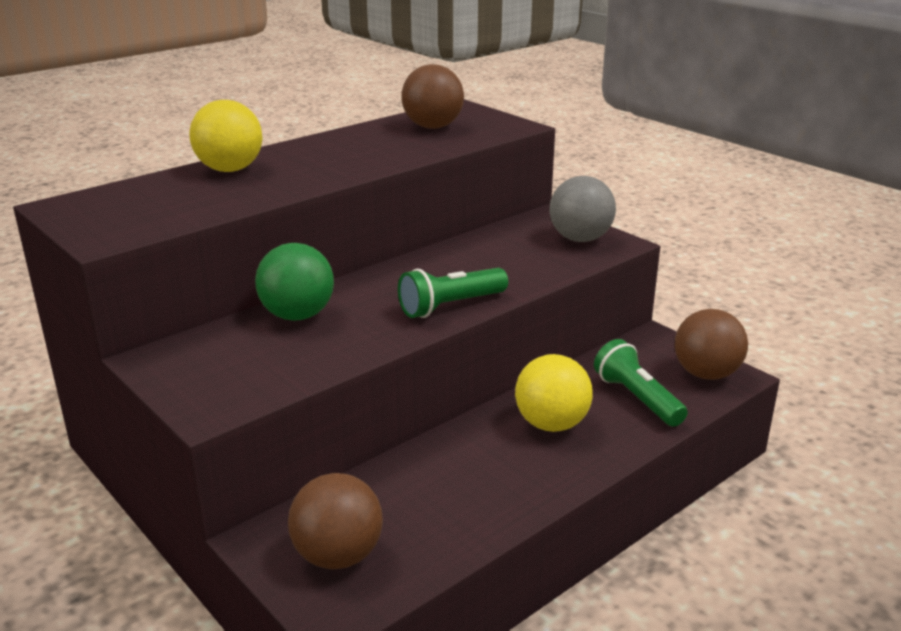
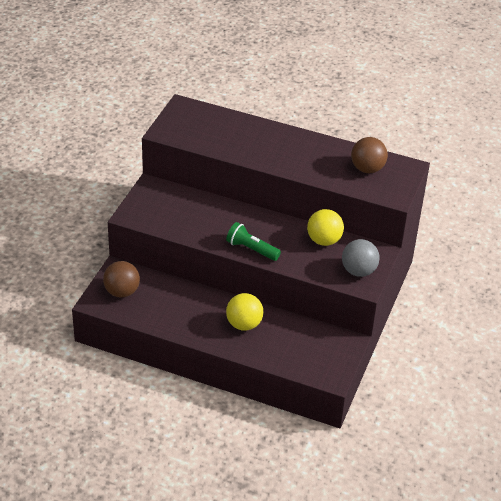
camera: 60 degrees right, 15 degrees up
yellow ball [189,100,263,172] -> yellow ball moved to [307,209,344,246]
green ball [255,243,334,321] -> none
green flashlight [594,339,688,427] -> none
brown ball [675,309,748,380] -> none

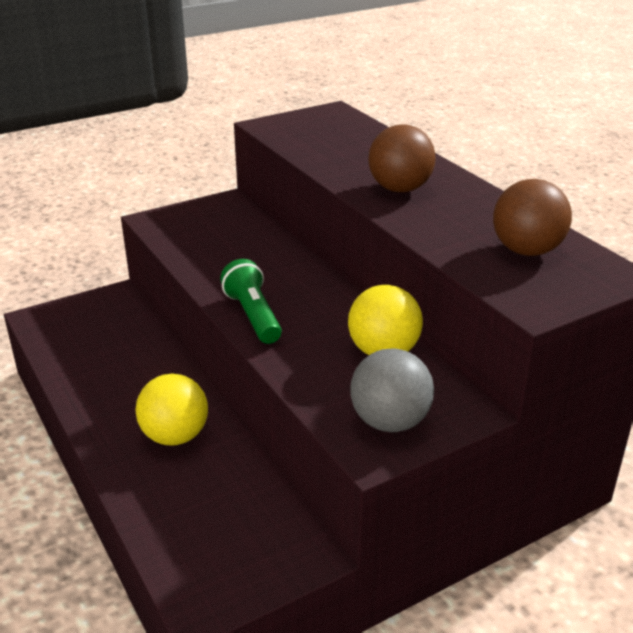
camera: 40 degrees right, 10 degrees down
brown ball [103,261,140,298] -> brown ball moved to [368,124,436,192]

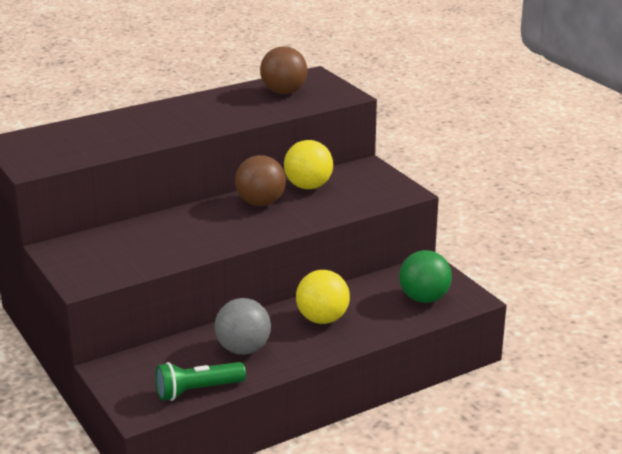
camera: 90 degrees left, 5 degrees down
green flashlight [220,259,282,344] -> green flashlight moved to [156,362,246,401]
grey ball [350,348,434,432] -> grey ball moved to [214,298,271,355]
brown ball [368,124,436,192] -> brown ball moved to [235,155,286,206]
none -> green ball [399,250,452,303]

